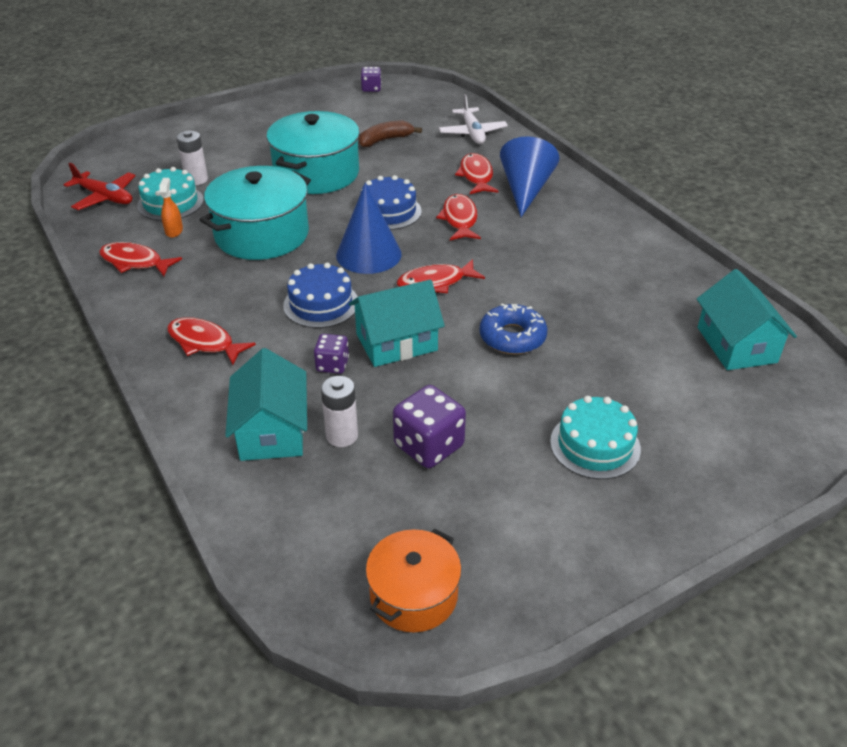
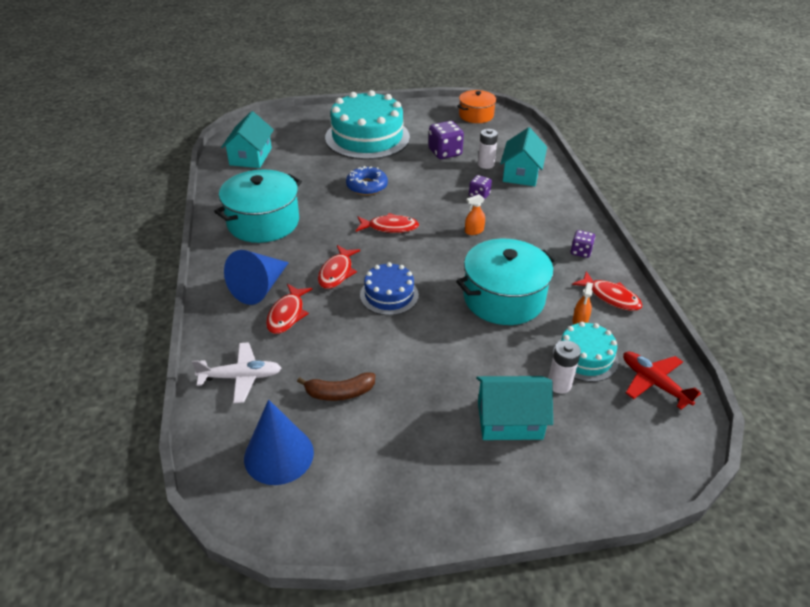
camera: 160 degrees left, 0 degrees up
red fish [167,317,256,365] -> none
turquoise pot [266,111,360,194] -> turquoise pot moved to [214,169,302,243]
blue cake [283,263,358,328] -> orange spray bottle [465,194,485,235]
blue cone [336,183,402,274] -> blue cone moved to [244,400,314,485]
turquoise house [349,280,445,367] -> turquoise house moved to [476,376,553,440]
purple dice [361,67,382,92] -> purple dice moved to [571,230,595,258]
white plane [439,94,508,144] -> white plane turned 75 degrees clockwise [192,342,281,403]
turquoise cake [550,396,641,479] -> turquoise cake [325,90,410,160], size x1.93

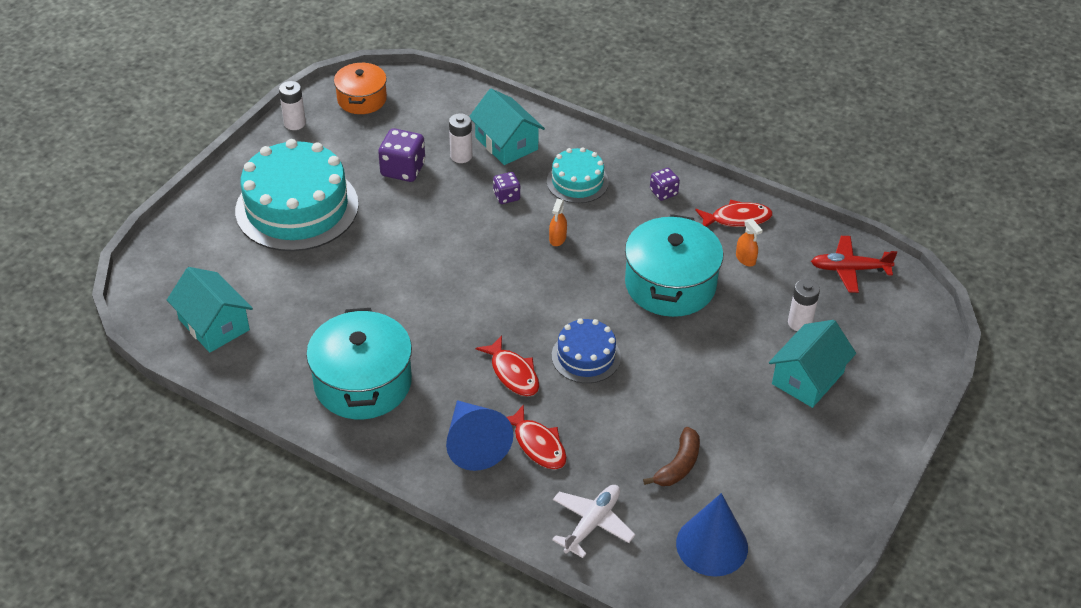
camera: 50 degrees left, 5 degrees up
blue donut [346,166,388,195] -> none
red fish [356,213,419,233] -> none
turquoise cake [553,322,618,382] -> turquoise cake moved to [547,147,609,203]
none -> white battery [279,81,306,130]

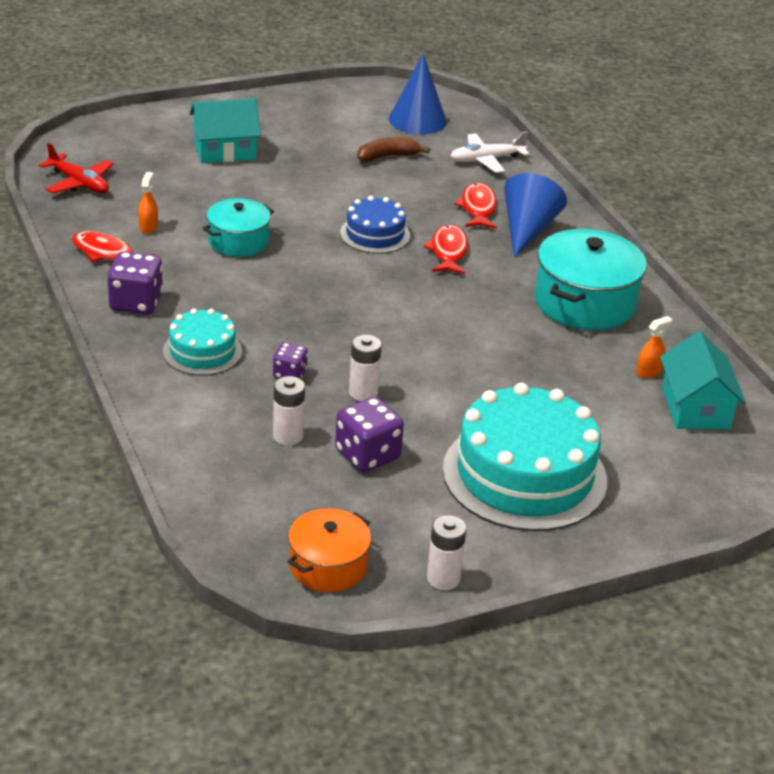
camera: 145 degrees left, 10 degrees down
turquoise house [469,89,545,165] -> none
orange spray bottle [549,199,567,246] -> orange spray bottle moved to [636,316,672,378]
turquoise pot [625,214,723,317] -> turquoise pot [203,198,274,257], size x0.61
purple dice [650,168,680,201] -> purple dice [107,251,163,314], size x1.69
white battery [788,279,820,331] -> white battery moved to [349,335,381,401]

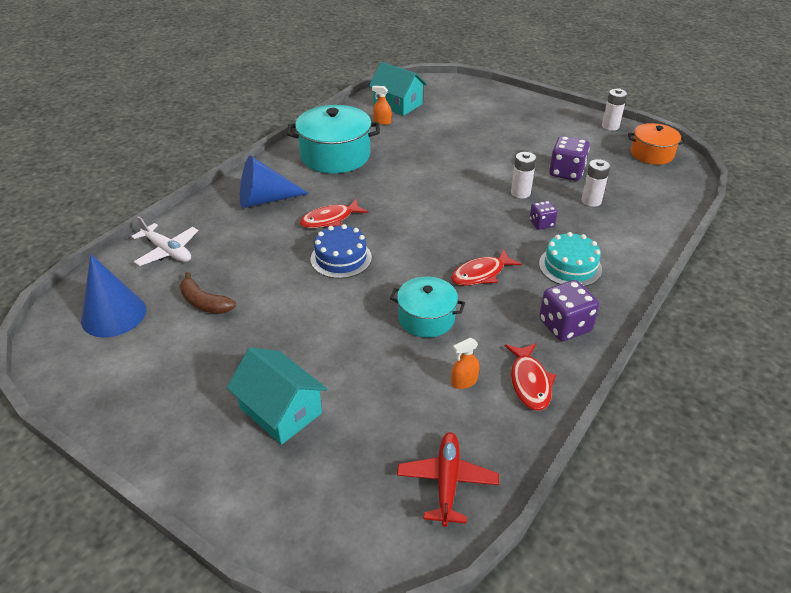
camera: 120 degrees left, 5 degrees up
turquoise cake [443,383,607,531] -> none
red fish [454,183,497,229] -> red fish moved to [451,249,522,286]
turquoise house [660,331,746,429] -> turquoise house turned 75 degrees clockwise [369,62,427,116]

